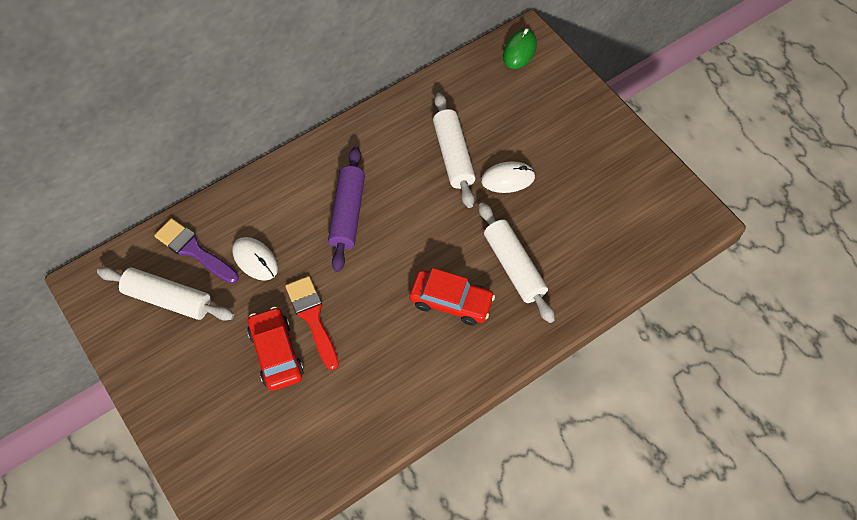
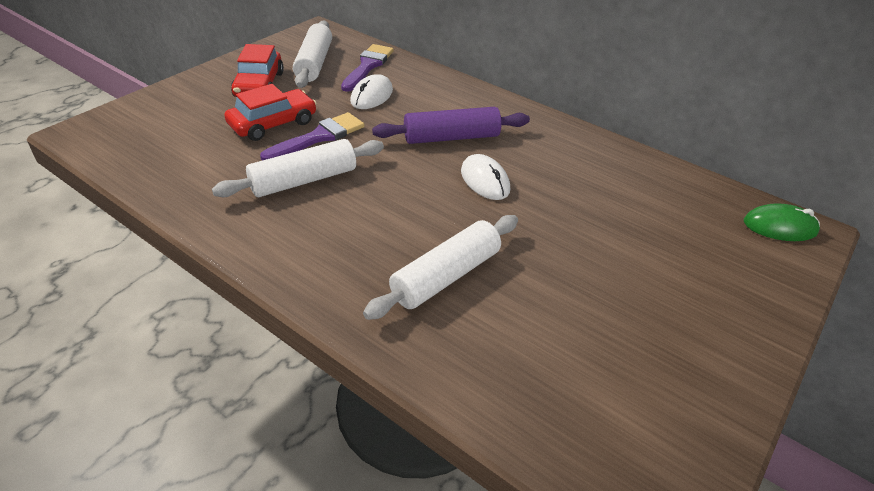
camera: 70 degrees right, 20 degrees down
red brush [285,276,339,370] -> purple brush [260,112,364,161]
red car [409,268,495,326] -> red car moved to [231,44,284,97]
white rolling pin [433,93,476,208] -> white rolling pin moved to [212,139,384,197]
white mouse [481,161,536,193] -> white mouse moved to [461,154,510,200]

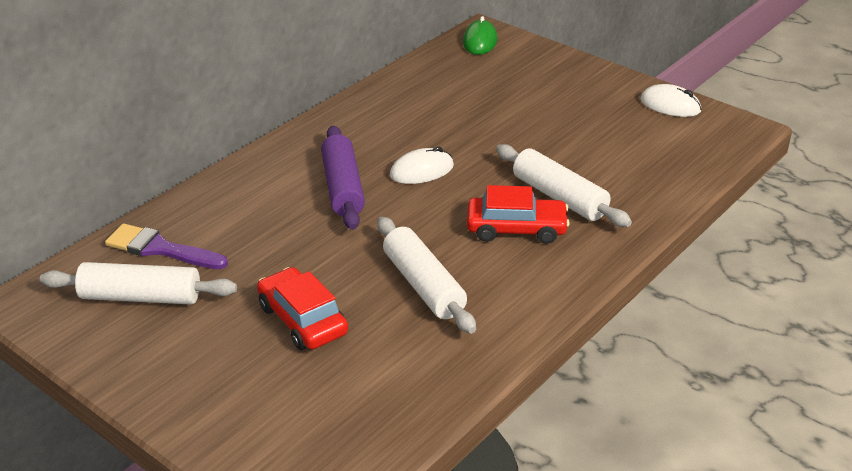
camera: 85 degrees left, 5 degrees down
red car [231,44,284,97] -> red car moved to [467,185,570,244]
purple brush [260,112,364,161] -> none
white mouse [350,74,393,109] -> white mouse moved to [640,84,702,117]

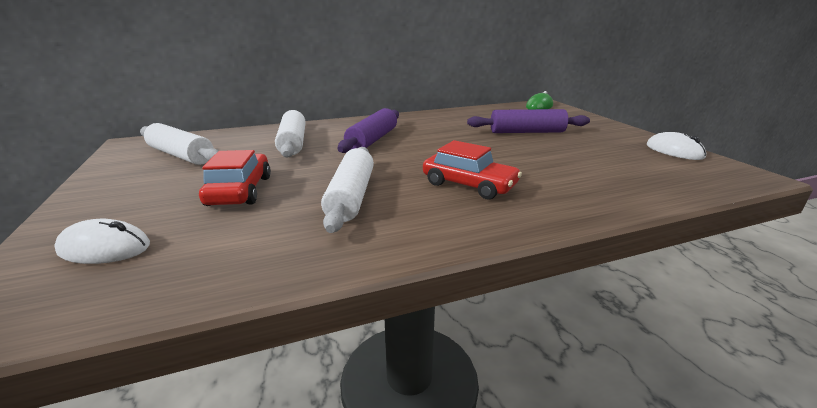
camera: 30 degrees right, 10 degrees down
purple brush [105,223,228,269] -> none
white mouse [390,146,454,184] -> white mouse moved to [54,219,150,264]
white rolling pin [496,144,632,227] -> white rolling pin moved to [275,110,305,158]
none -> purple rolling pin [467,109,590,133]

